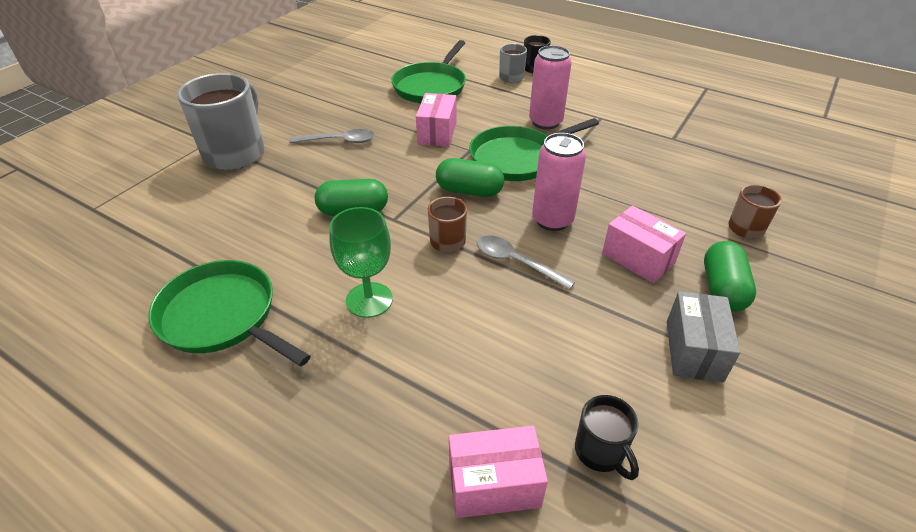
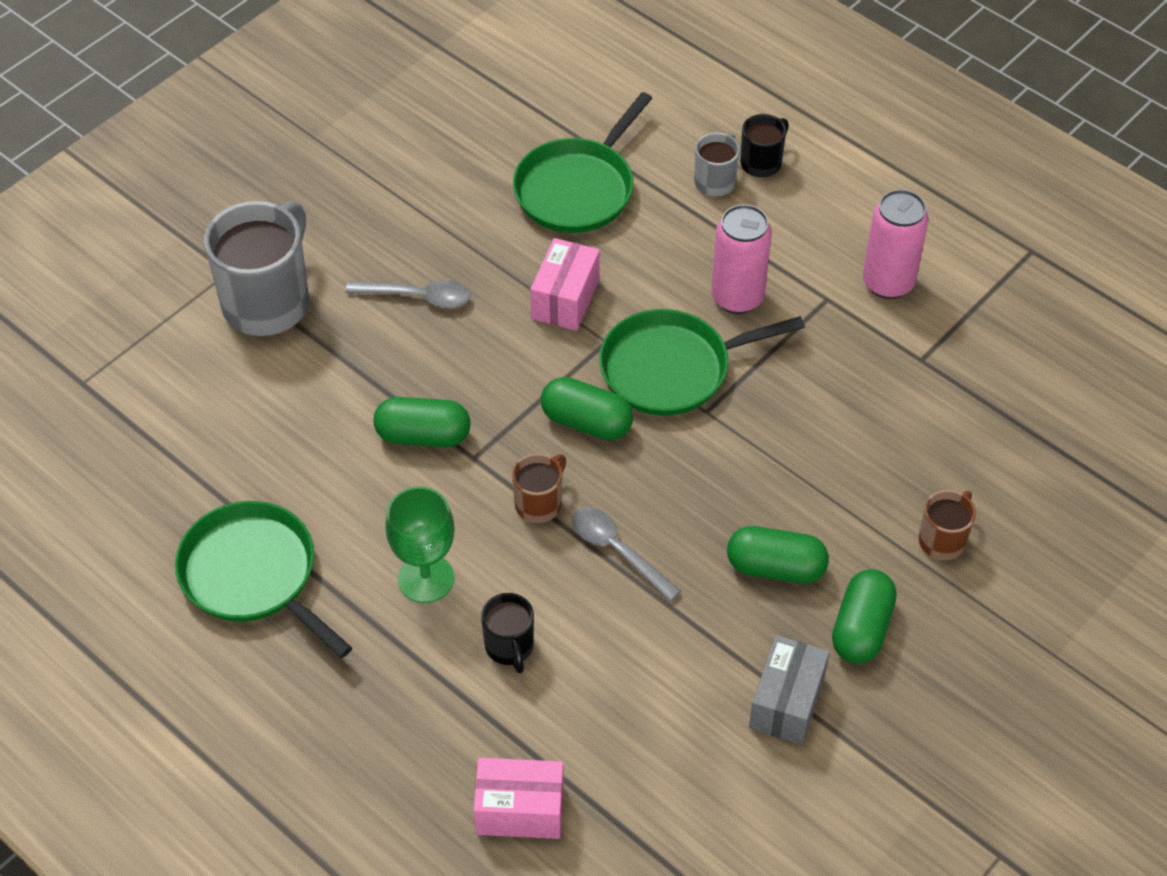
camera: 10 degrees right, 10 degrees up
pink can [532,133,586,231] -> pink can moved to [863,189,929,299]
black mug [575,395,639,480] -> black mug moved to [481,593,534,673]
pink box [602,206,686,283] -> green capsule [727,526,829,584]

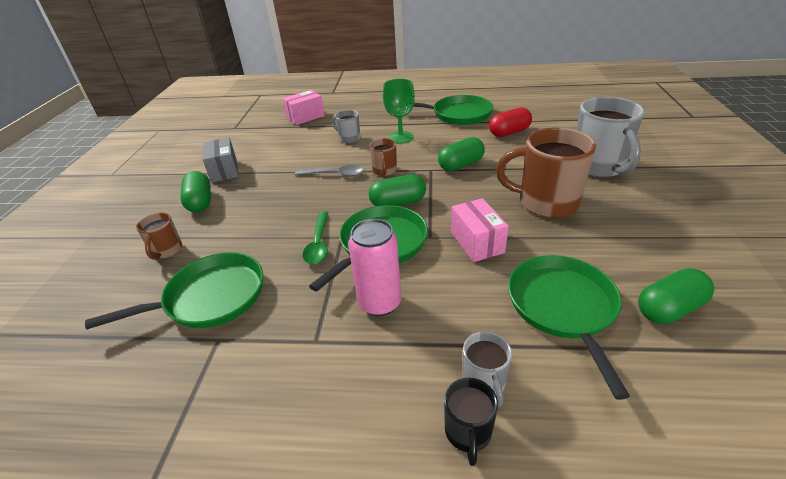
camera: 145 degrees right, 15 degrees down
grey spoon [345,281,470,308] -> brown mug [496,128,596,218]
black mug [481,593,534,673] -> grey mug [332,110,361,143]
green capsule [727,526,829,584] -> green capsule moved to [638,268,714,324]
pink can [863,189,929,299] -> none
none -> green pan [85,252,263,329]
none -> green spoon [302,211,328,264]
none -> red capsule [489,107,532,137]

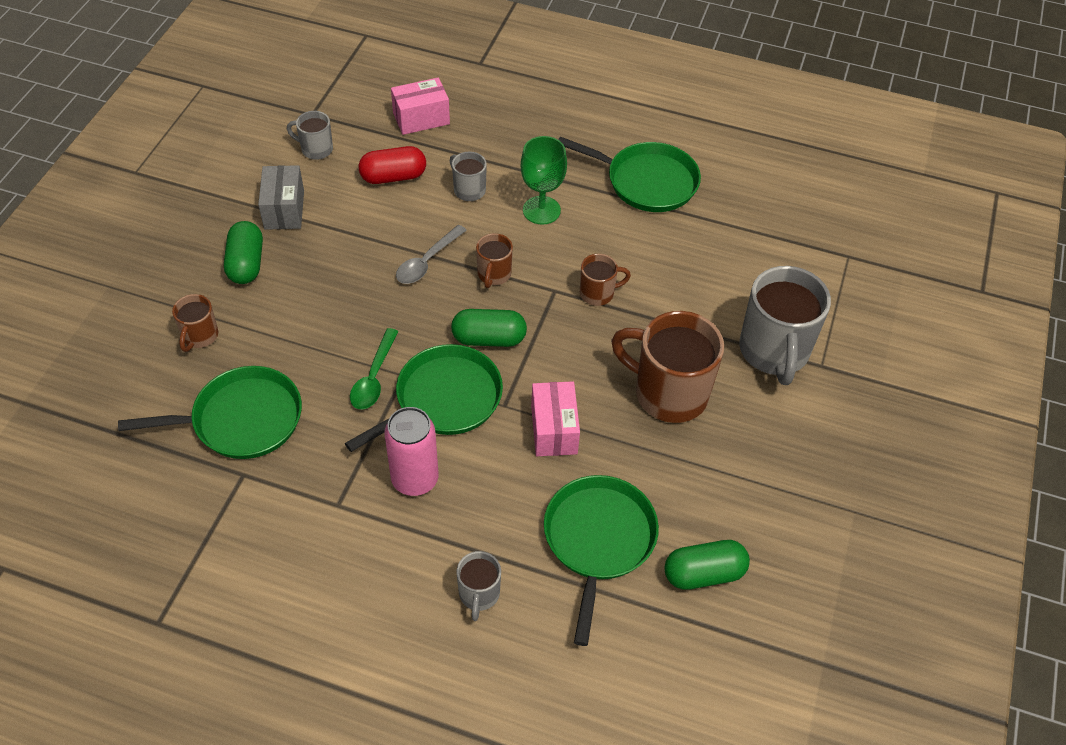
camera: 10 degrees right, 15 degrees up
grey spoon [295,165,364,177] -> grey spoon turned 105 degrees clockwise [396,225,467,284]
green capsule [438,137,485,171] -> brown mug [580,254,631,306]
black mug [444,378,498,466] -> none
red capsule [489,107,532,137] -> red capsule moved to [359,146,426,184]
none -> grey mug [287,111,333,160]

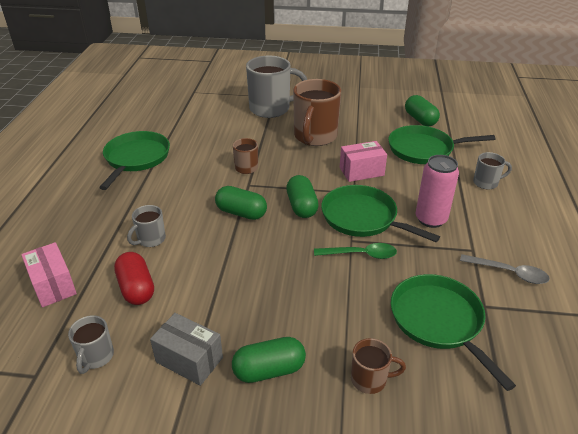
camera: 100 degrees left, 15 degrees down
grey box [258,165,304,230] -> grey box turned 45 degrees clockwise [150,313,223,386]
grey spoon [396,225,467,284] -> grey spoon moved to [460,254,550,284]
brown mug [476,233,513,288] -> green capsule [215,186,267,220]
green goblet [521,136,567,225] -> none

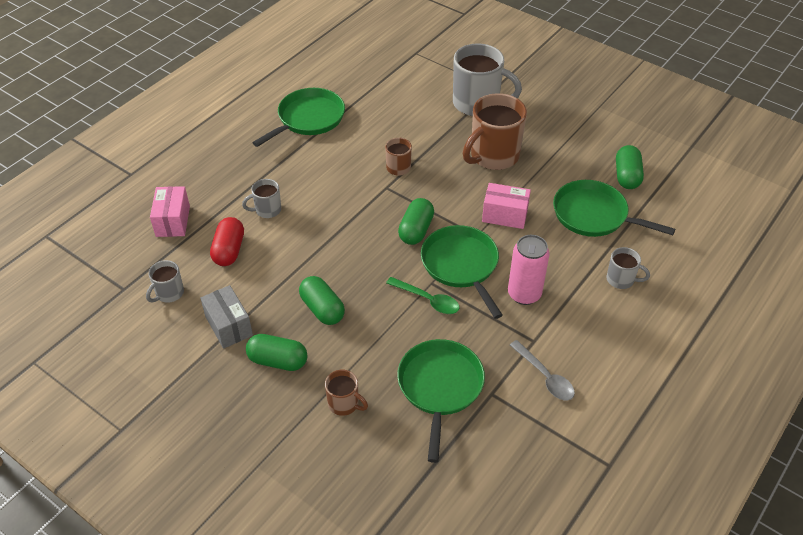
camera: 30 degrees right, 10 degrees up
green capsule [215,186,267,220] -> green capsule moved to [299,276,345,325]

